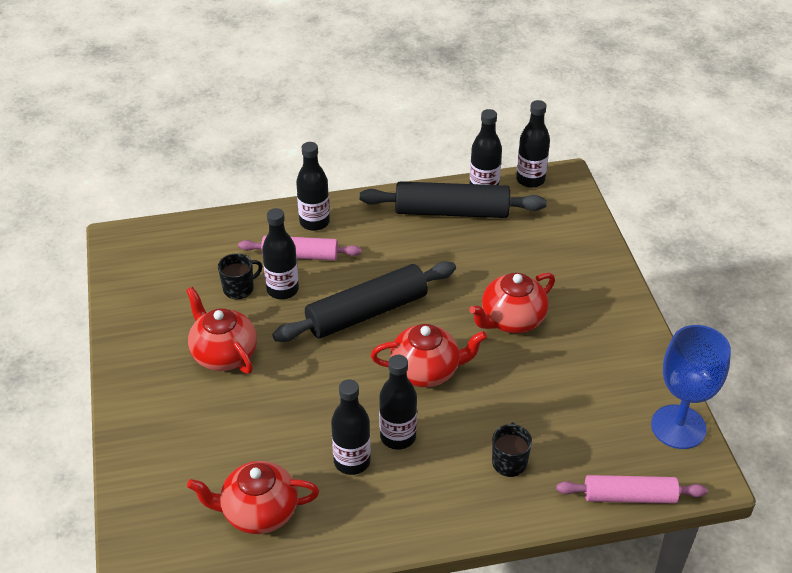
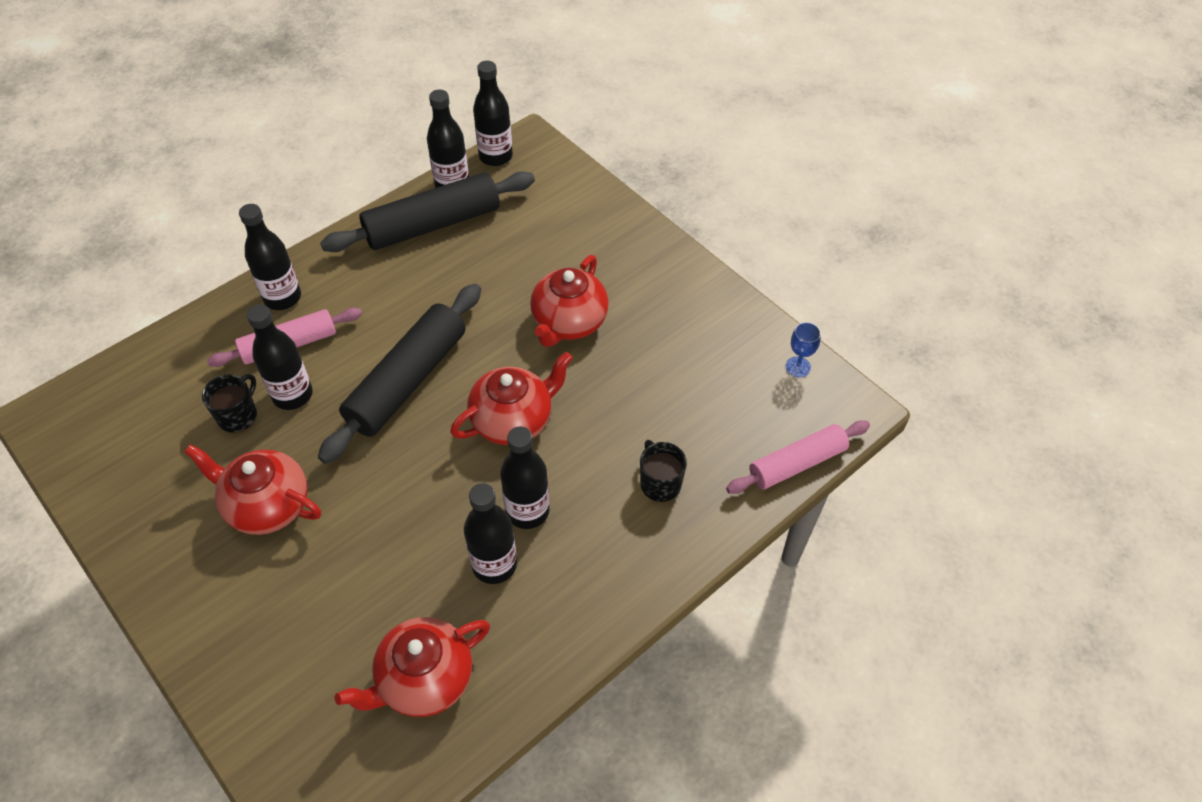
camera: 30 degrees left, 10 degrees up
blue goblet [651,325,731,449] -> blue goblet [786,322,821,377], size x0.42

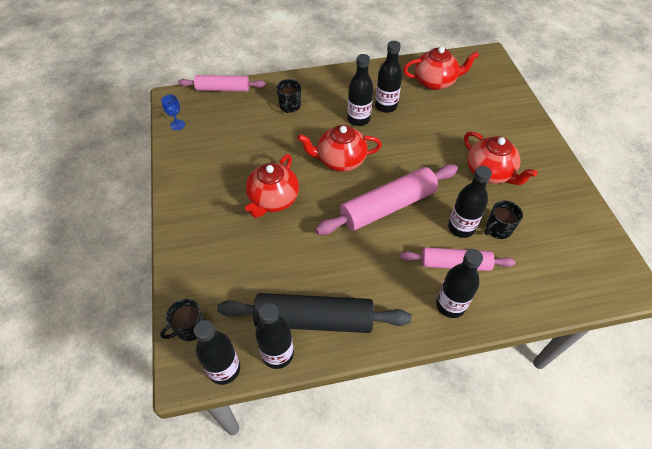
camera: 150 degrees left, 0 degrees up
black rolling pin [318,283,481,464] -> pink rolling pin [315,164,458,235]
red teapot [530,255,609,347] -> red teapot turned 150 degrees clockwise [245,154,299,218]
none -> black mug [160,299,204,341]

